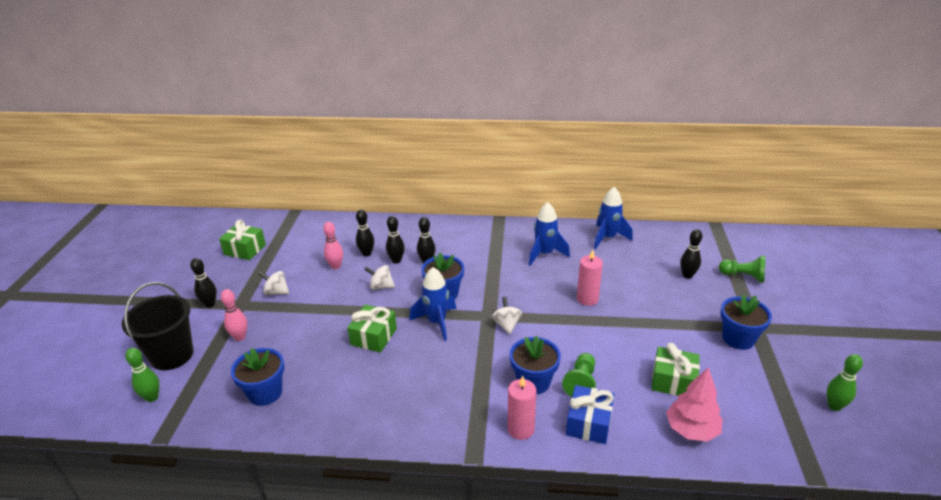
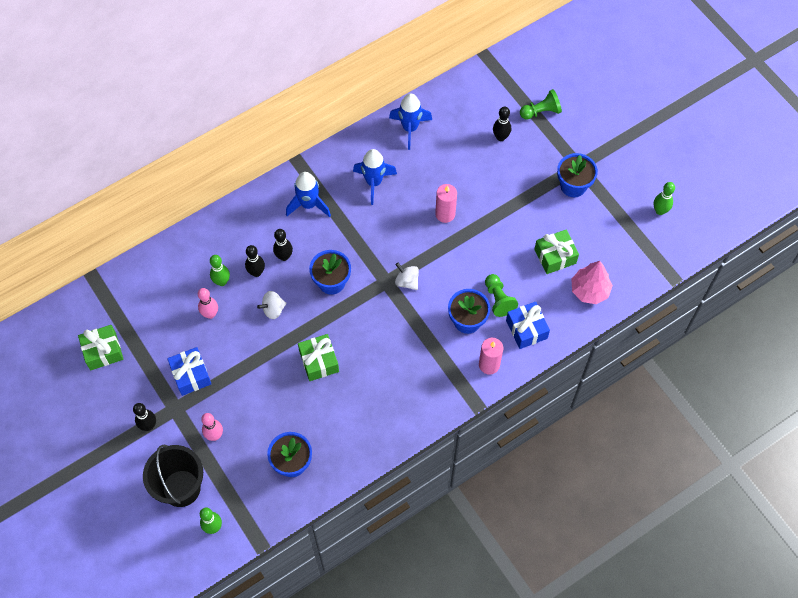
camera: 40 degrees left, 30 degrees up
white spinning top [258,271,289,295] -> blue gift [167,347,211,396]
black bowling pin [356,209,374,257] -> green bowling pin [210,255,230,286]
blue rocket [409,267,456,341] -> blue rocket moved to [286,172,331,217]

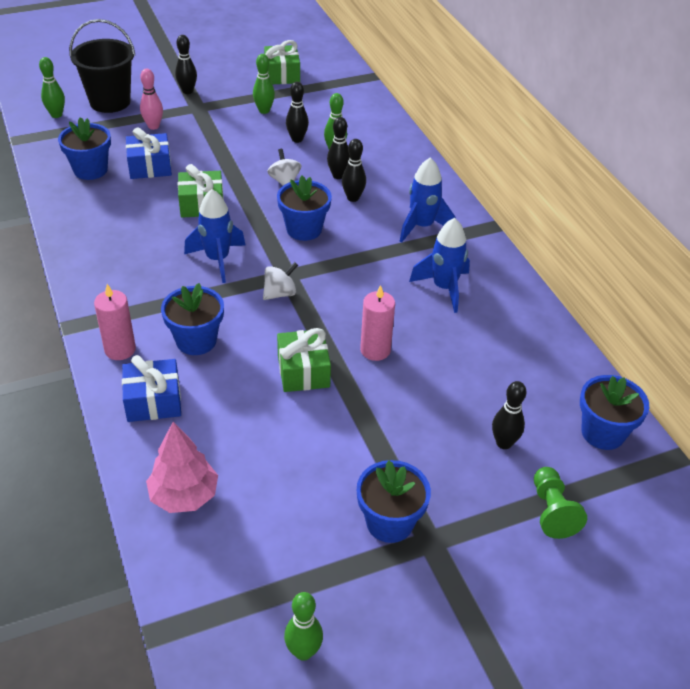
camera: 100 degrees right, 20 degrees down
blue gift [167,347,211,396] -> blue gift moved to [126,128,172,179]
pink bowling pin [198,288,218,319] -> black bowling pin [286,82,309,143]
blue rocket [389,93,432,150] -> blue rocket moved to [184,189,246,283]
green pawn [485,274,518,317] -> none
green gift [534,230,579,274] -> green gift moved to [277,328,331,392]
none -> green bowling pin [253,54,275,114]
none -> blue flower pot [580,375,649,450]

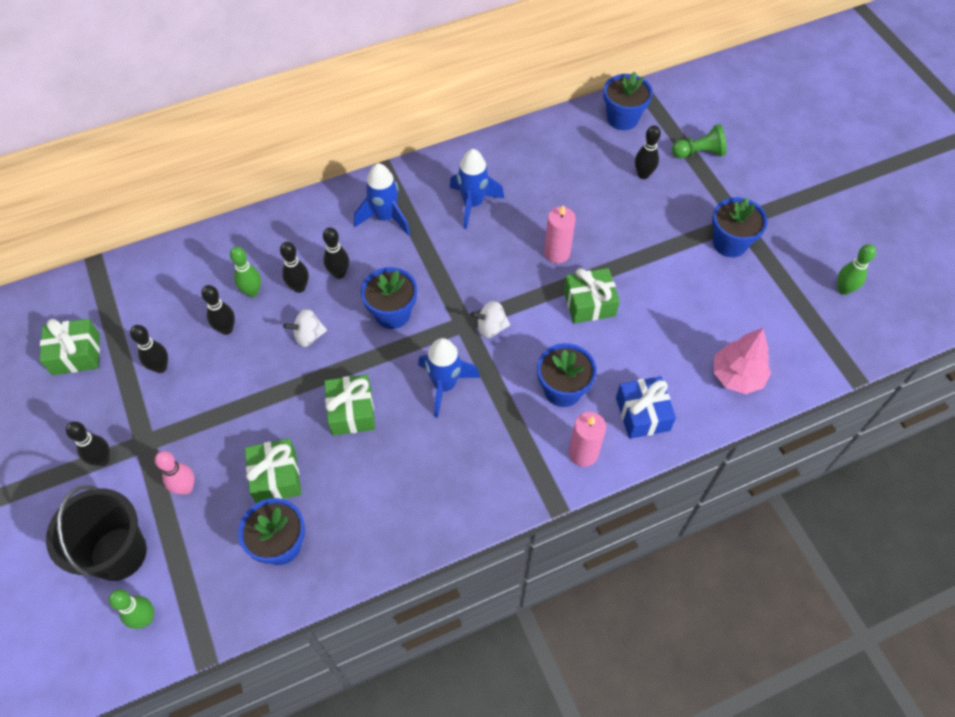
camera: 90 degrees left, 15 degrees up
blue gift [126,128,172,179] -> green gift [245,438,301,503]
green bowling pin [253,54,275,114] -> black bowling pin [130,325,168,373]
white spinning top [263,262,298,300] -> white spinning top turned 60 degrees counterclockwise [471,301,510,338]

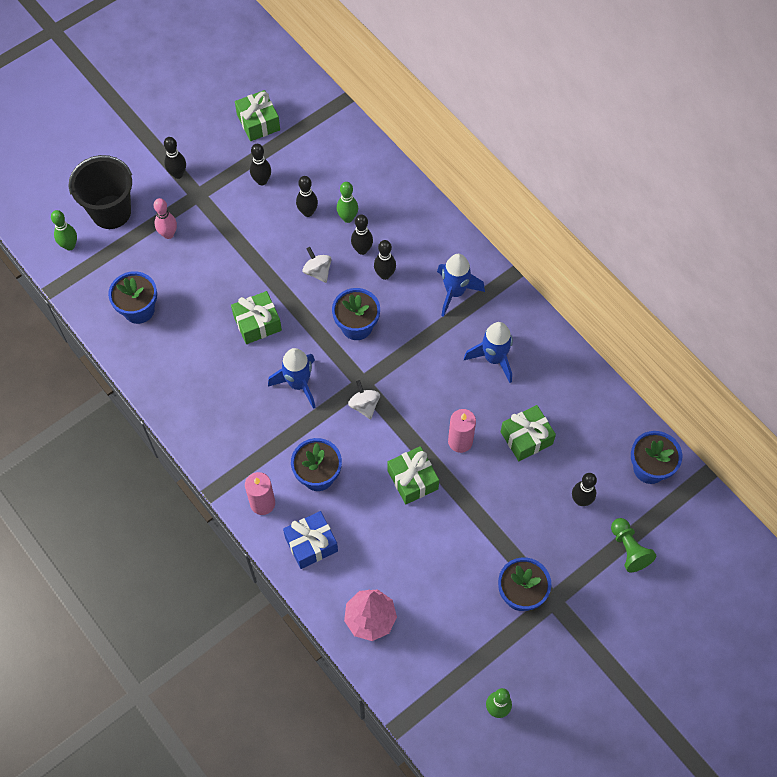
camera: 75 degrees right, 5 degrees up
green gift [245,438,301,503] -> green gift moved to [501,405,556,461]

